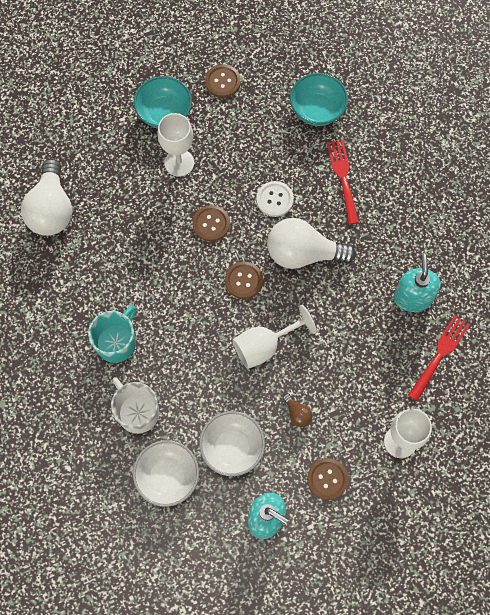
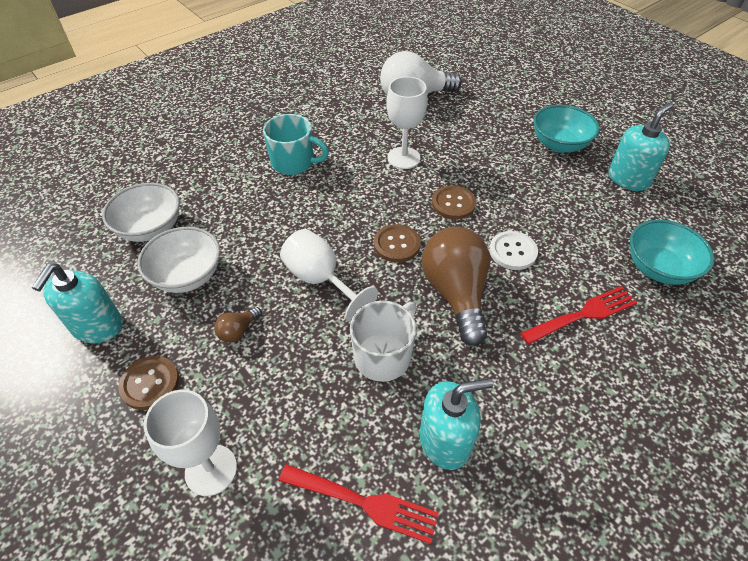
camera: 75 degrees right, 20 degrees down
white mug [111,377,159,434] -> white mug moved to [350,301,416,382]
white goblet [158,113,194,177] -> white goblet moved to [386,76,427,169]
brown button [205,65,241,98] -> turquoise soap dispenser [608,102,673,191]
white light bulb [267,218,356,269] -> brown light bulb [422,227,490,346]

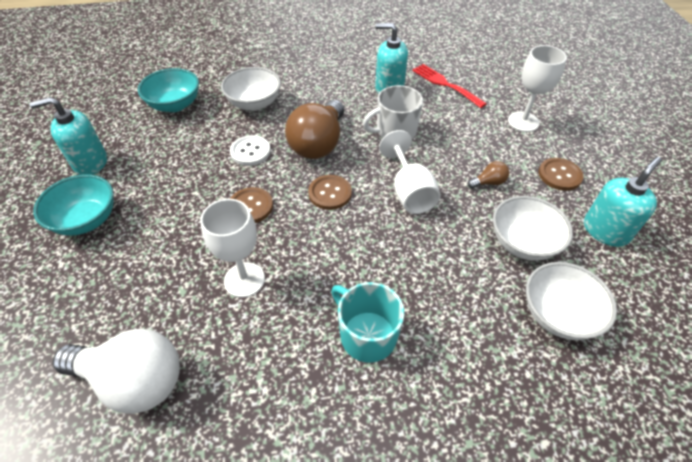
camera: 150 degrees left, 0 degrees up
red fork [520,286,637,345] -> white bowl [221,67,281,111]

